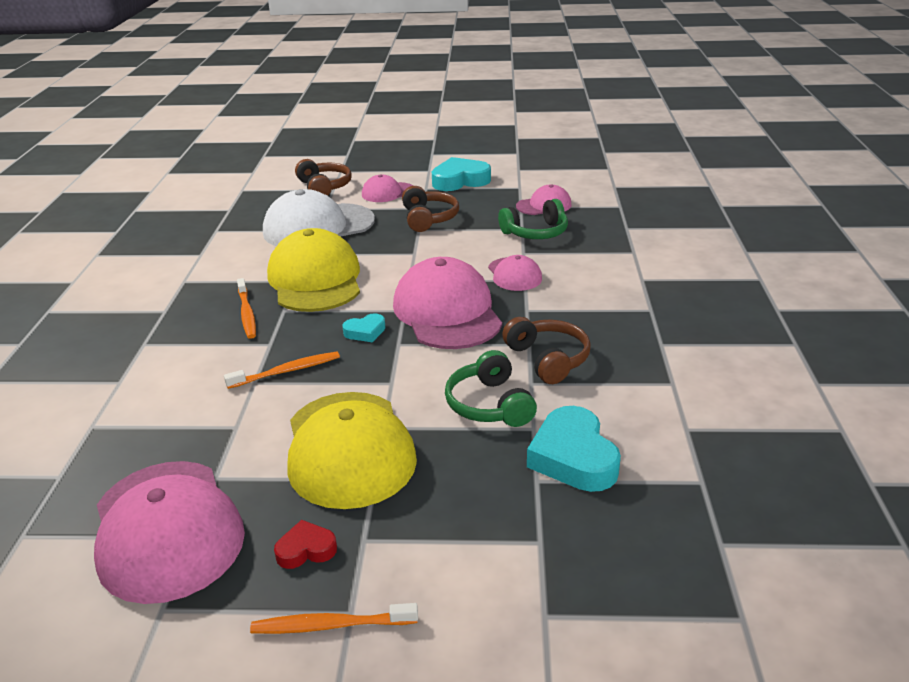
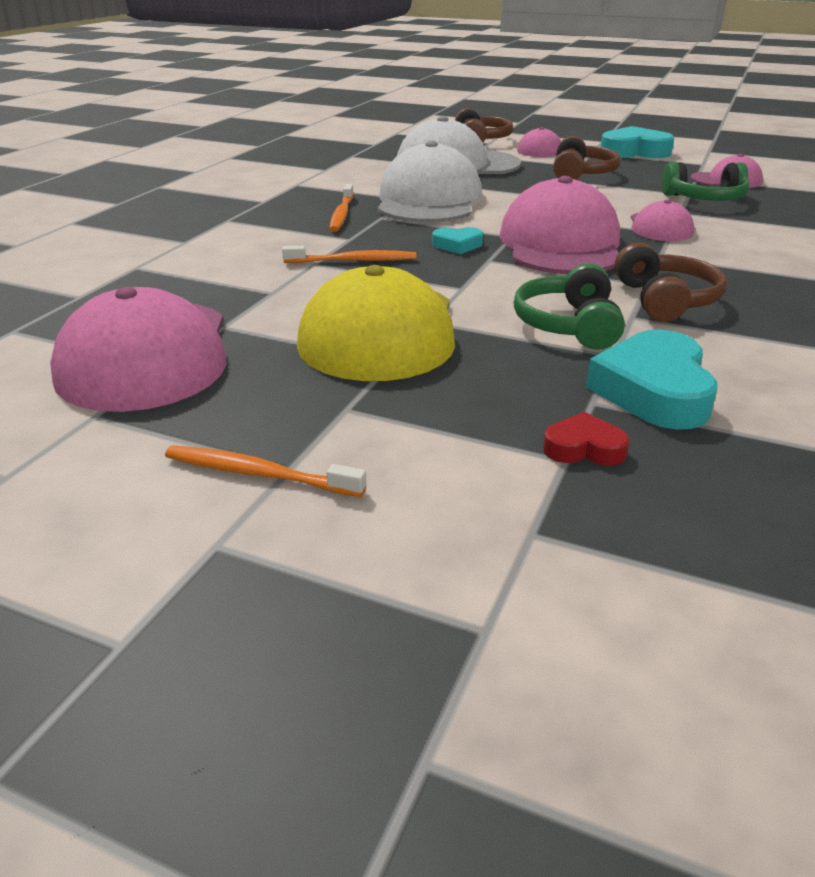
camera: 20 degrees right, 0 degrees up
yellow cap [267,228,360,312] -> white cap [378,141,483,223]
red heart [274,520,337,569] -> red heart moved to [543,412,630,466]

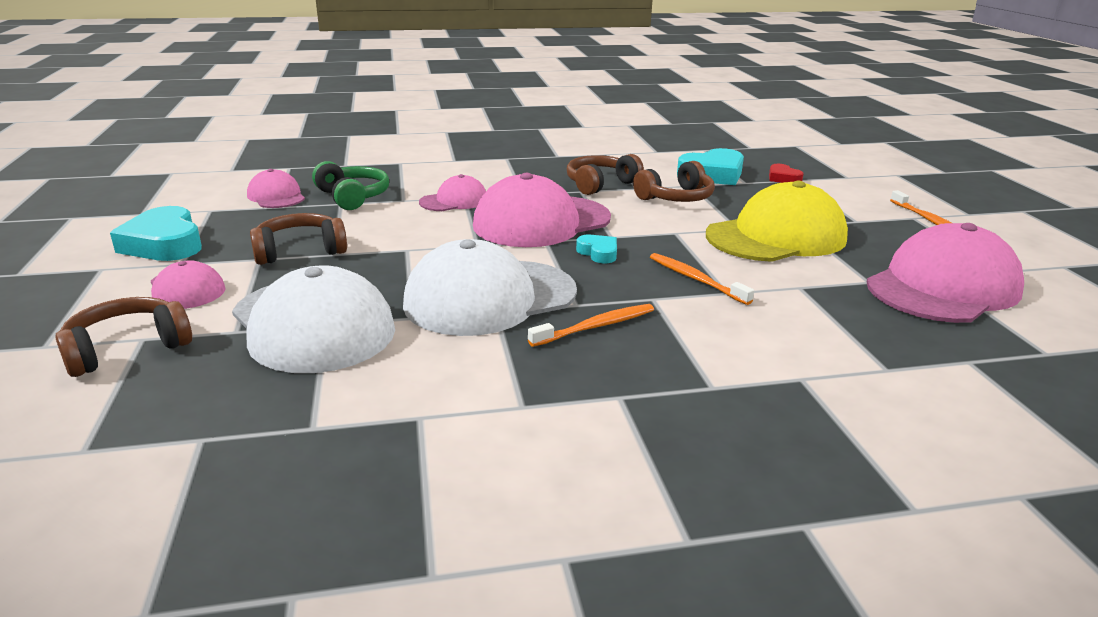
camera: 125 degrees left, 5 degrees down
green headphones [513,263,625,350] -> brown headphones [633,161,715,202]

